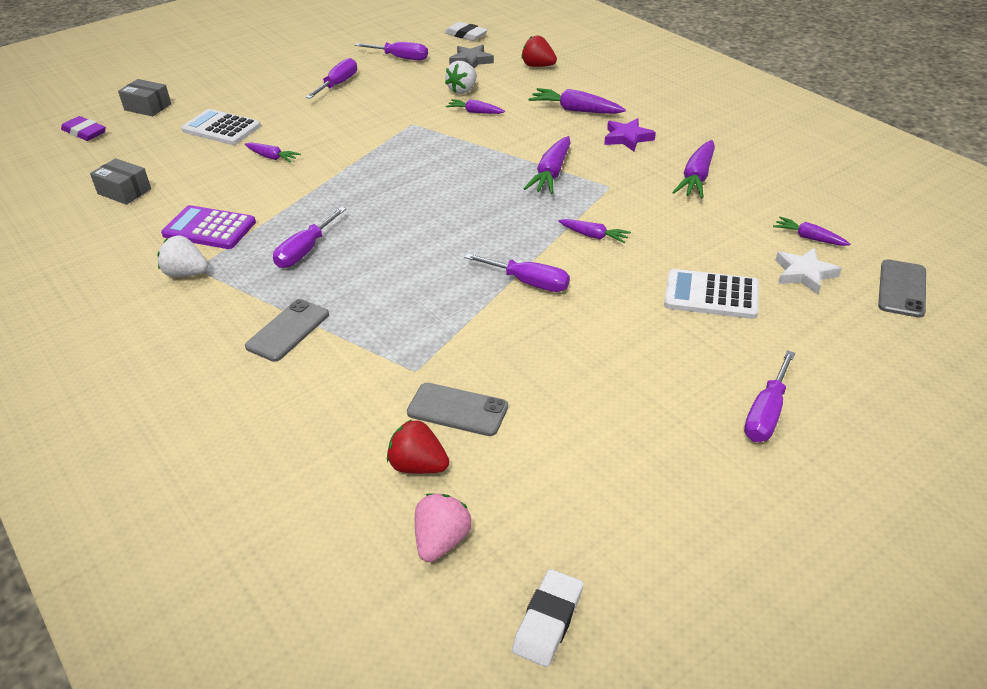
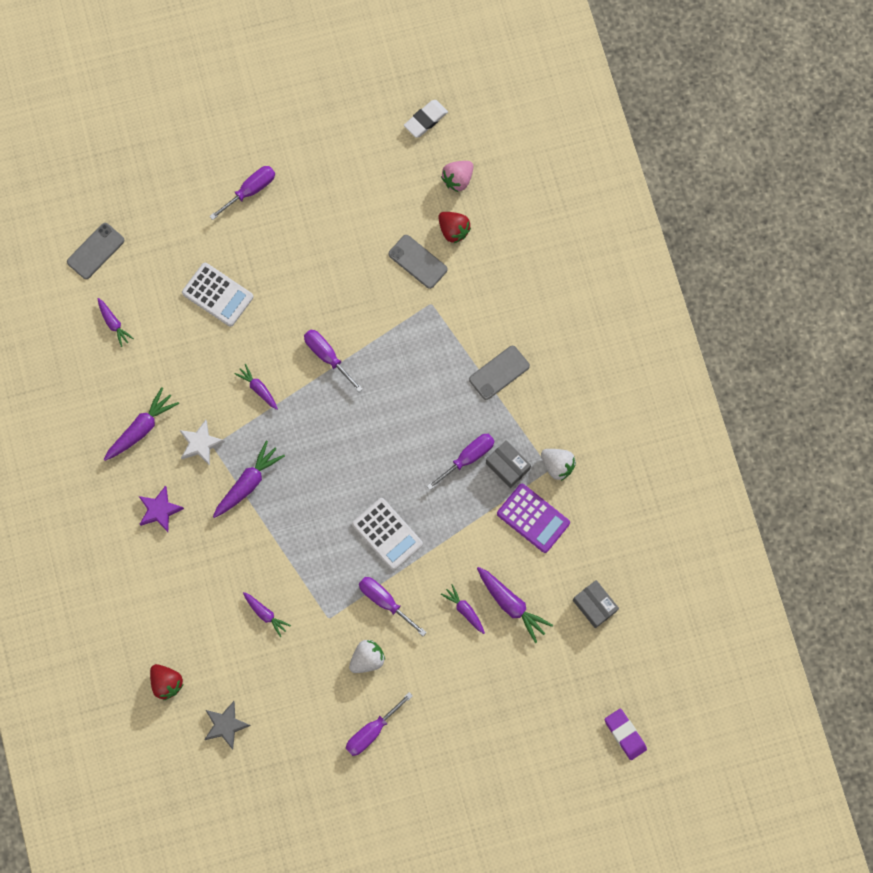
camera: 160 degrees left, 35 degrees up
grey box [118,79,171,116] -> grey box moved to [486,440,531,488]
white calculator [181,109,261,145] -> white calculator moved to [352,498,423,570]
purple screwdriver [355,42,428,61] -> purple screwdriver moved to [359,577,427,636]
white eraser [445,22,488,41] -> none
white strawberry [445,61,477,94] -> white strawberry moved to [349,640,385,673]
purple carrot [528,88,626,114] -> purple carrot moved to [477,567,553,643]
white star [775,248,842,294] -> white star moved to [180,420,225,466]

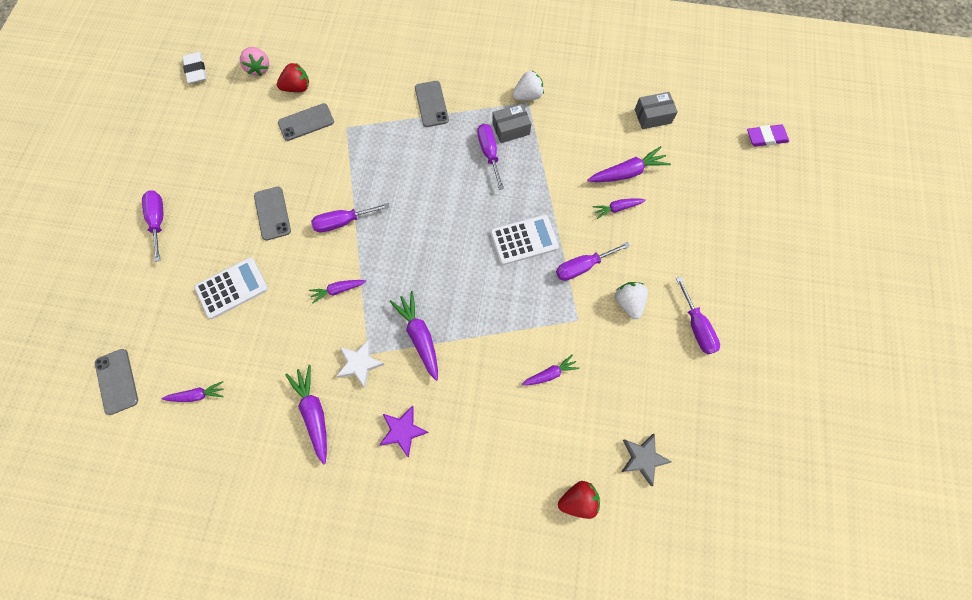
camera: 65 degrees left, 5 degrees down
purple calculator [497,484,570,553] -> none
none -> grey phone [254,186,291,241]

